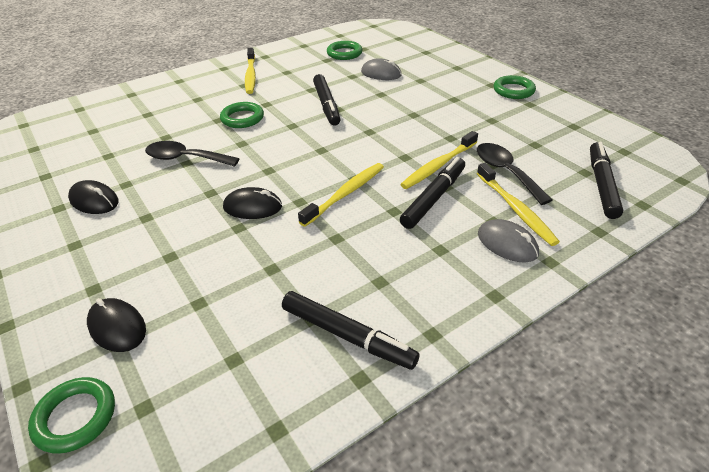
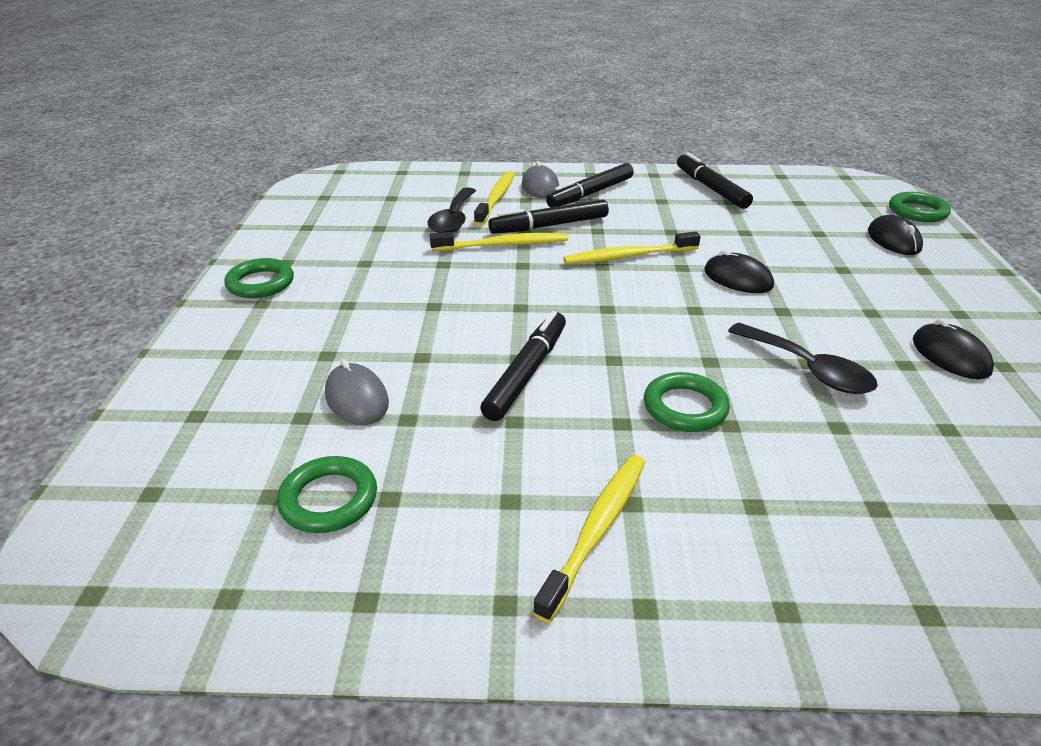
camera: 145 degrees left, 5 degrees down
black marker [590,142,623,219] -> black marker moved to [546,163,634,208]

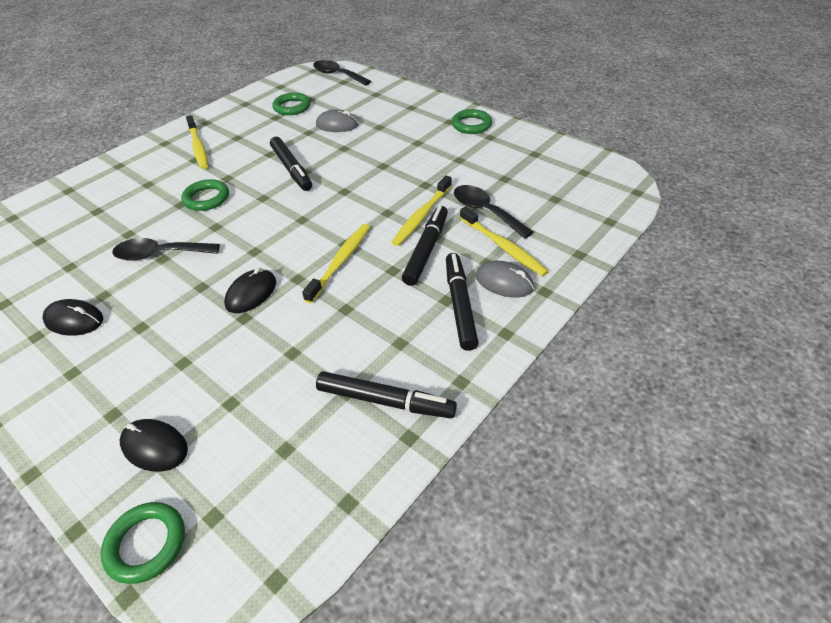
camera: 130 degrees right, 10 degrees up
black mouse [704,250,774,293] -> black mouse turned 45 degrees counterclockwise [224,267,276,313]
none -> black spoon [313,60,371,86]

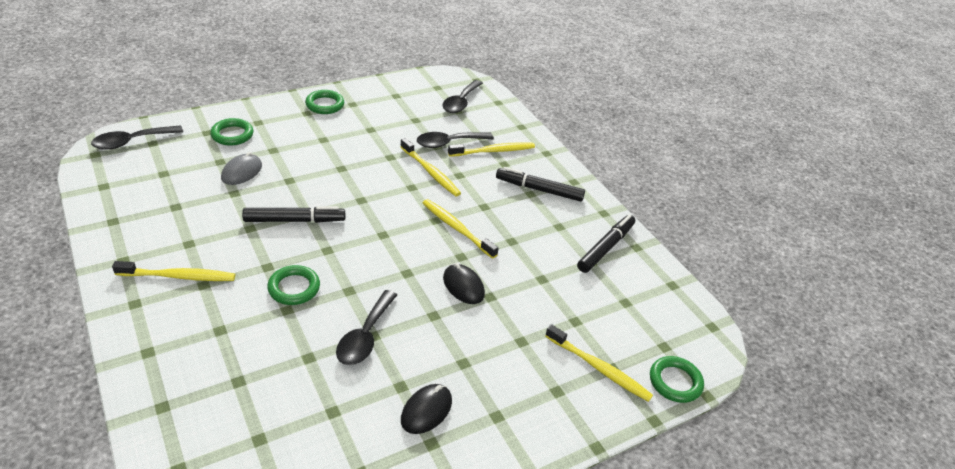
camera: 75 degrees left, 5 degrees down
black mouse [120,419,188,472] -> yellow toothbrush [545,324,653,402]
green ring [273,93,311,115] -> green ring moved to [210,118,253,146]
black marker [402,206,448,286] -> none
grey mouse [476,261,534,298] -> none
none -> black spoon [442,80,483,113]

